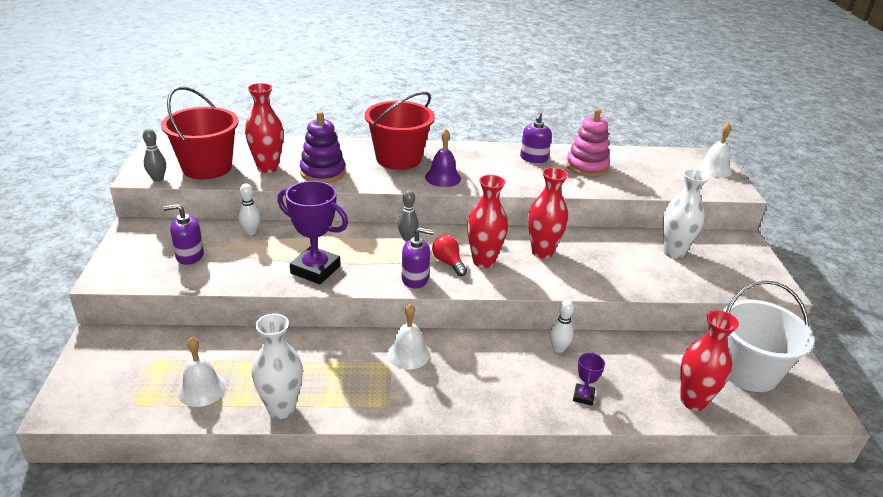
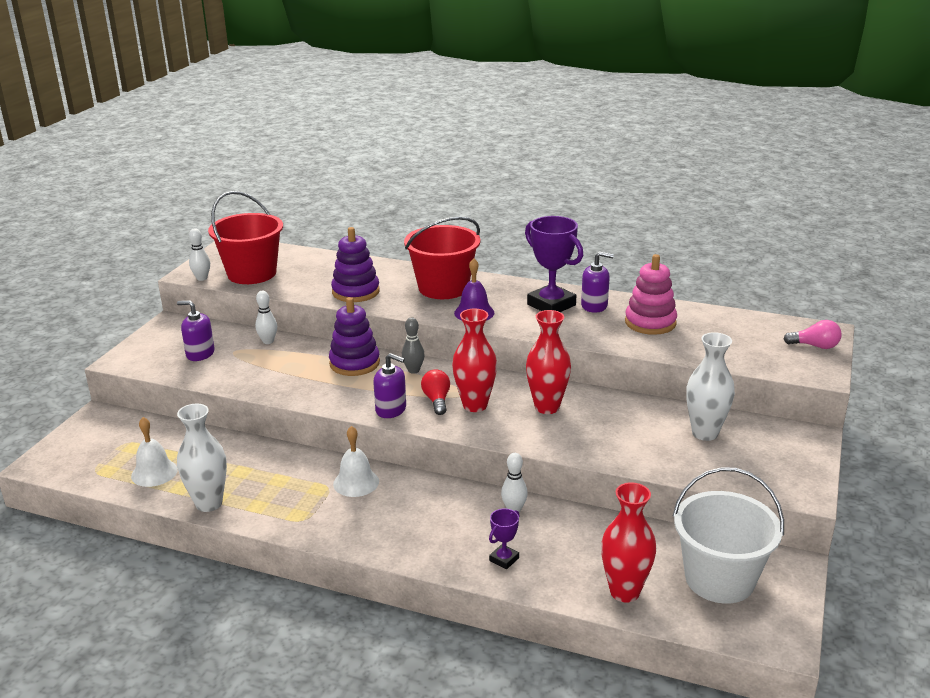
camera: 25 degrees right, 5 degrees down
grey bowling pin [143,129,166,182] -> white bowling pin [189,228,210,281]
red vase [245,83,284,173] -> none
purple trophy [277,181,348,284] -> purple trophy moved to [525,216,583,312]
purple soap dispenser [520,112,552,163] -> purple soap dispenser turned 120 degrees counterclockwise [581,252,614,313]
white bell [697,123,732,178] -> pink light bulb [784,320,842,349]
none -> purple stacking toy [329,297,380,376]

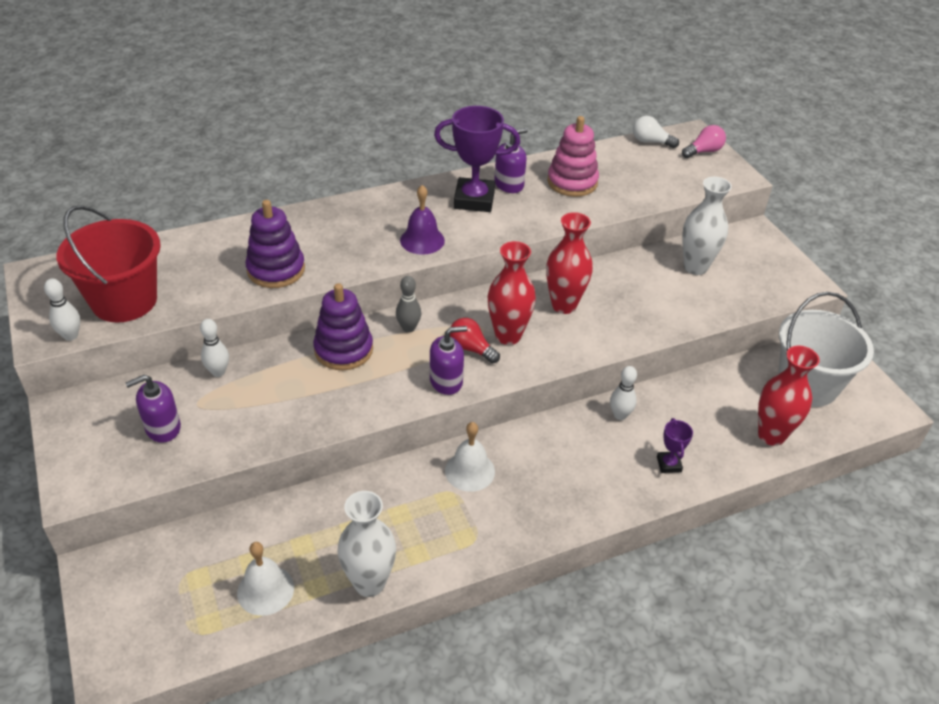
camera: 45 degrees left, 15 degrees up
red bucket [404,217,481,299] -> none
none -> white light bulb [633,116,679,148]

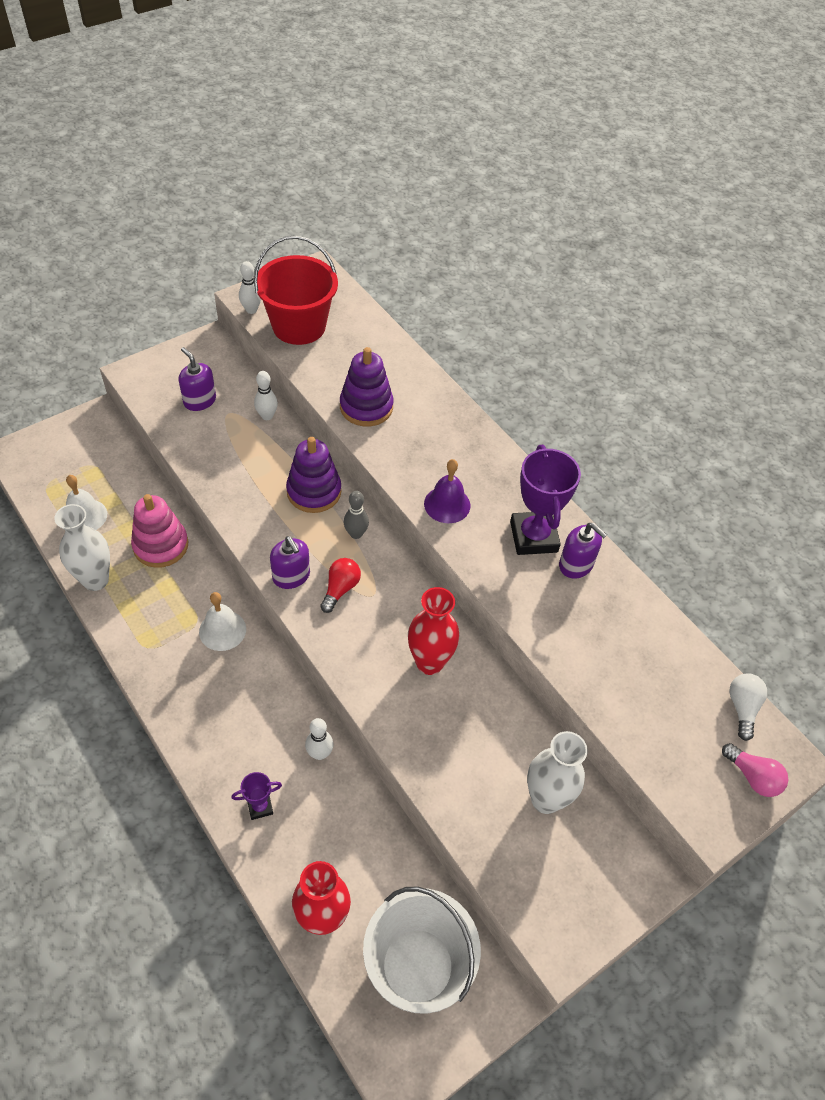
camera: 75 degrees right, 10 degrees up
red vase [487,241,536,345] -> none
pink stacking toy [547,116,599,197] -> pink stacking toy moved to [131,494,188,568]

